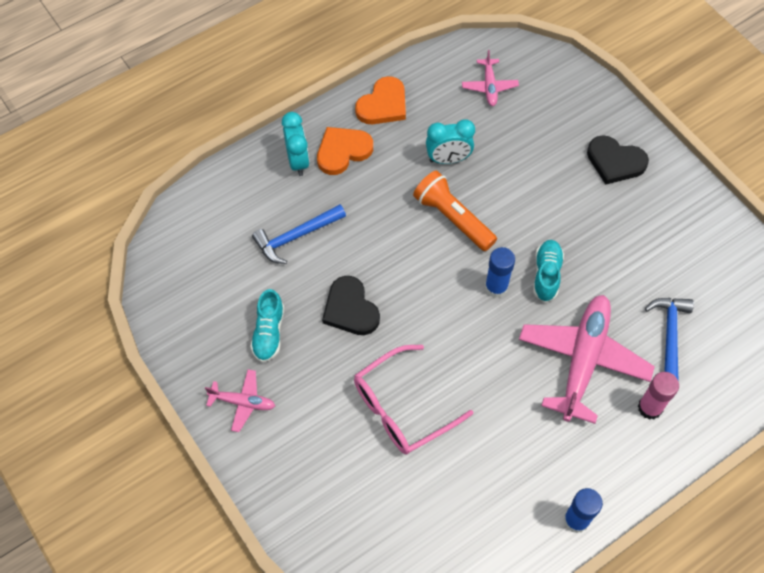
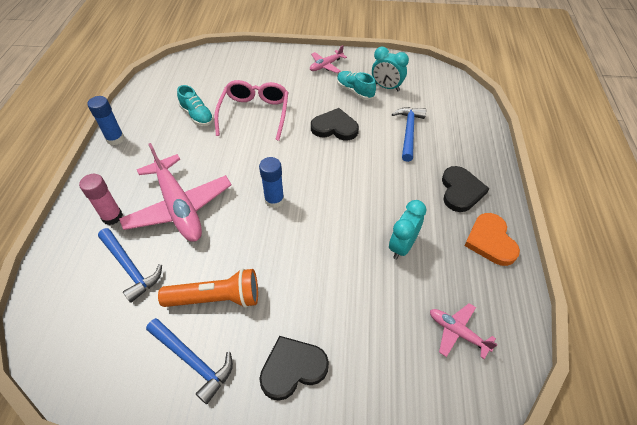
camera: 130 degrees right, 10 degrees down
turquoise clock [282,112,310,176] -> turquoise clock moved to [372,47,409,91]
orange heart [317,127,373,175] -> black heart [442,166,489,212]
orange flashlight [413,171,497,251] -> orange flashlight moved to [158,268,258,308]
turquoise shoe [533,240,564,302] -> turquoise shoe moved to [177,85,214,126]
none -> blue hammer [146,318,233,404]

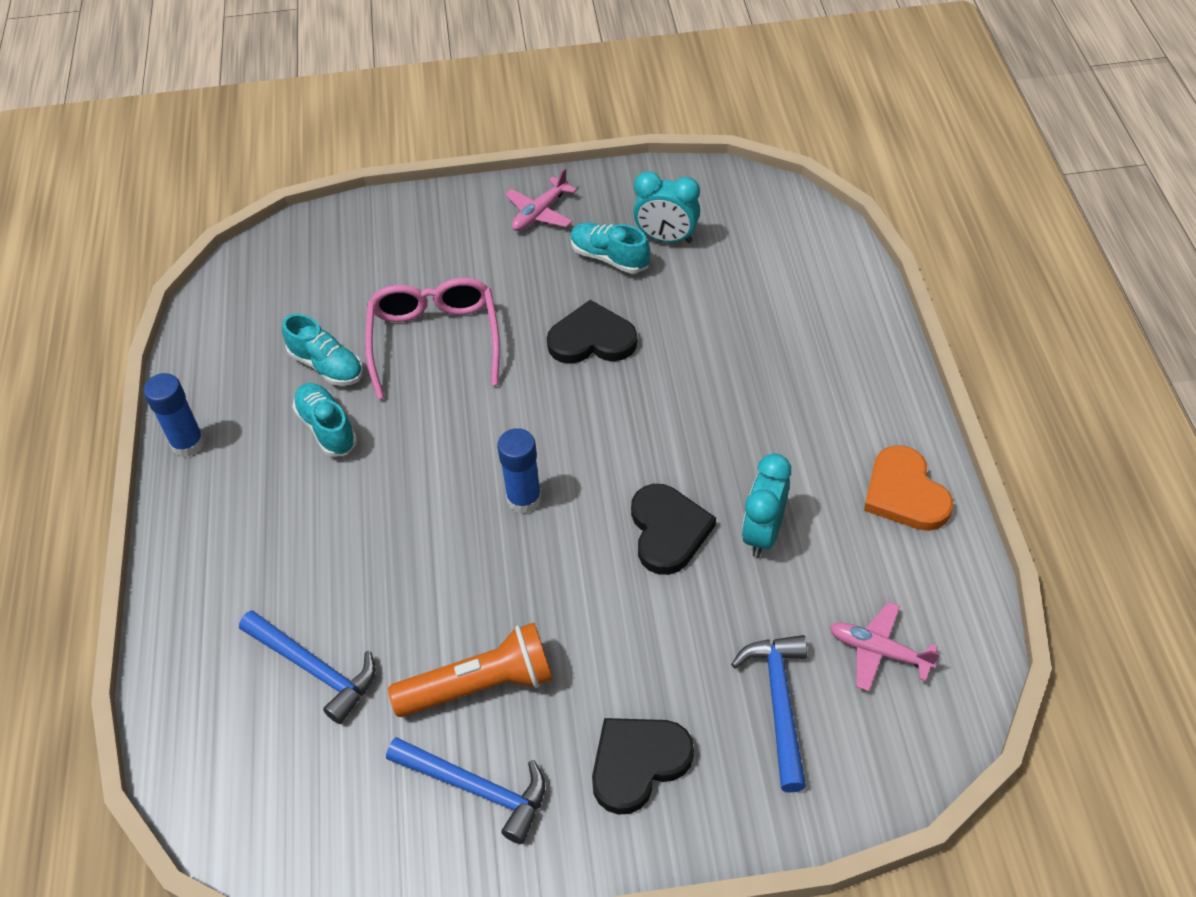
camera: 10 degrees left, 0 degrees up
pink glue stick [79,174,123,225] -> none
pink plane [119,143,231,242] -> none
blue hammer [392,107,426,162] -> blue hammer moved to [731,635,807,792]
black heart [442,166,489,212] -> black heart moved to [631,484,716,575]
none -> turquoise shoe [292,383,357,457]

